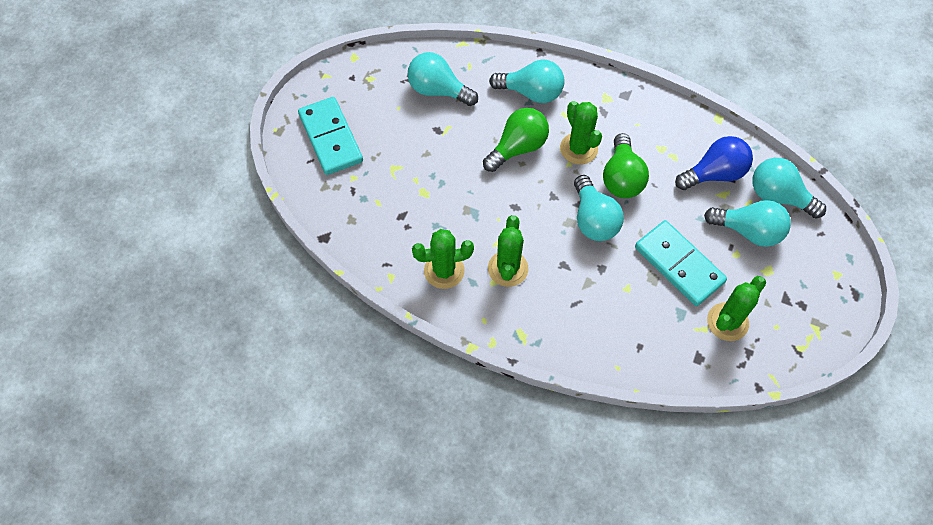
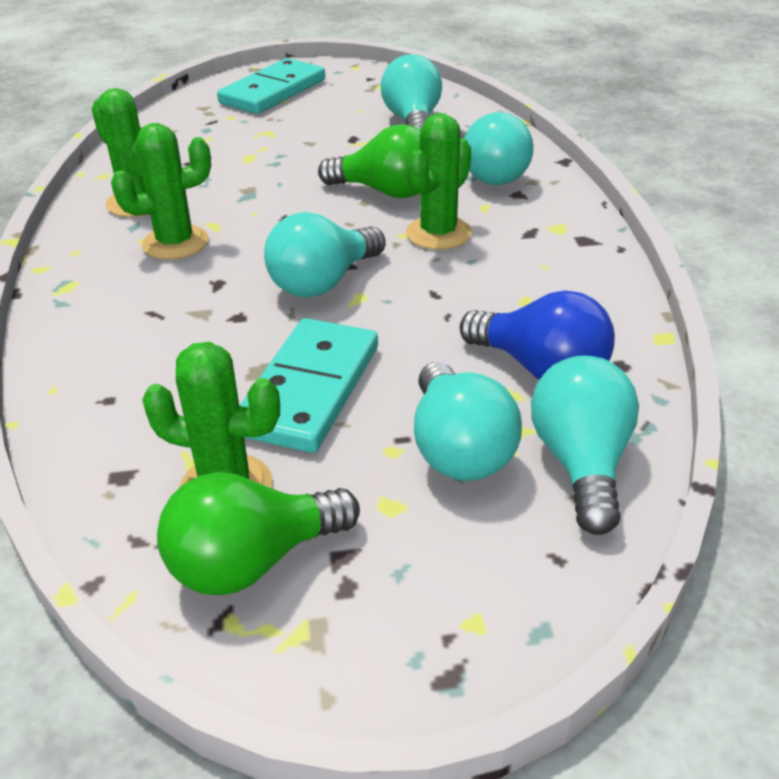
camera: 60 degrees right, 25 degrees down
green light bulb [603,133,649,198] -> green light bulb moved to [157,472,360,595]

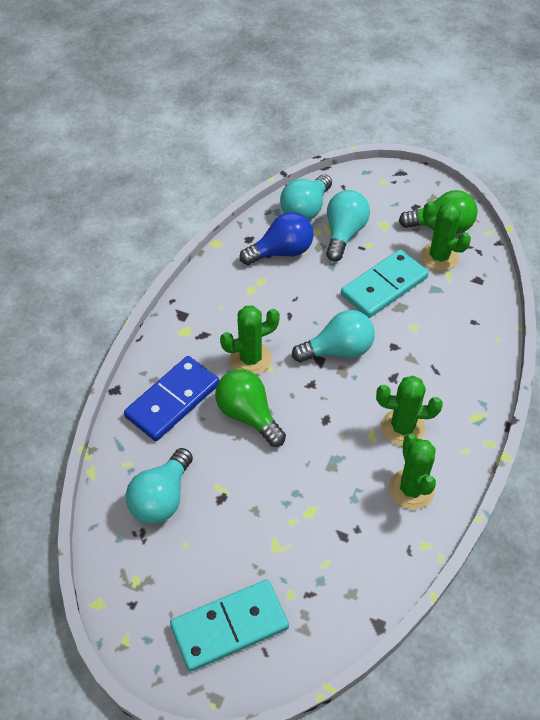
camera: 150 degrees left, 15 degrees up
turquoise light bulb [460,112,534,185] -> blue domino [124,356,219,441]
blue light bulb [460,290,615,380] -> blue light bulb turned 90 degrees clockwise [240,212,314,265]

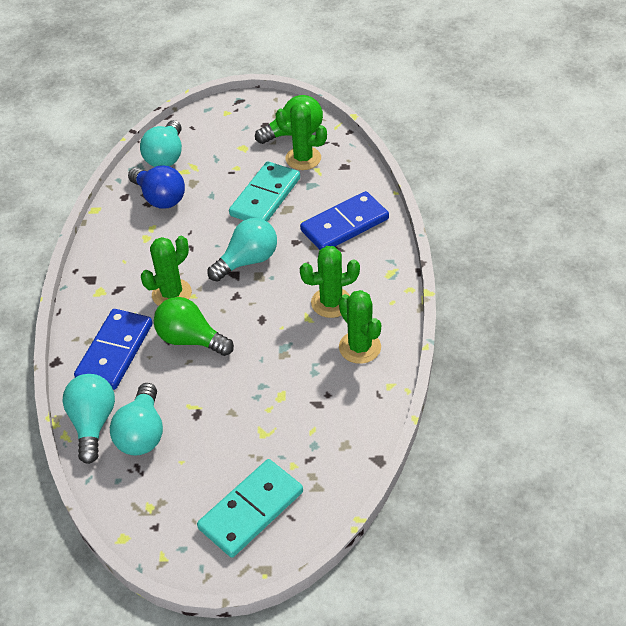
camera: 20 degrees left, 5 degrees down
blue light bulb [240,212,314,265] -> blue light bulb turned 90 degrees clockwise [128,166,185,209]
turquoise light bulb [326,190,370,261] -> turquoise light bulb moved to [62,374,115,464]
none -> blue domino [300,191,389,250]

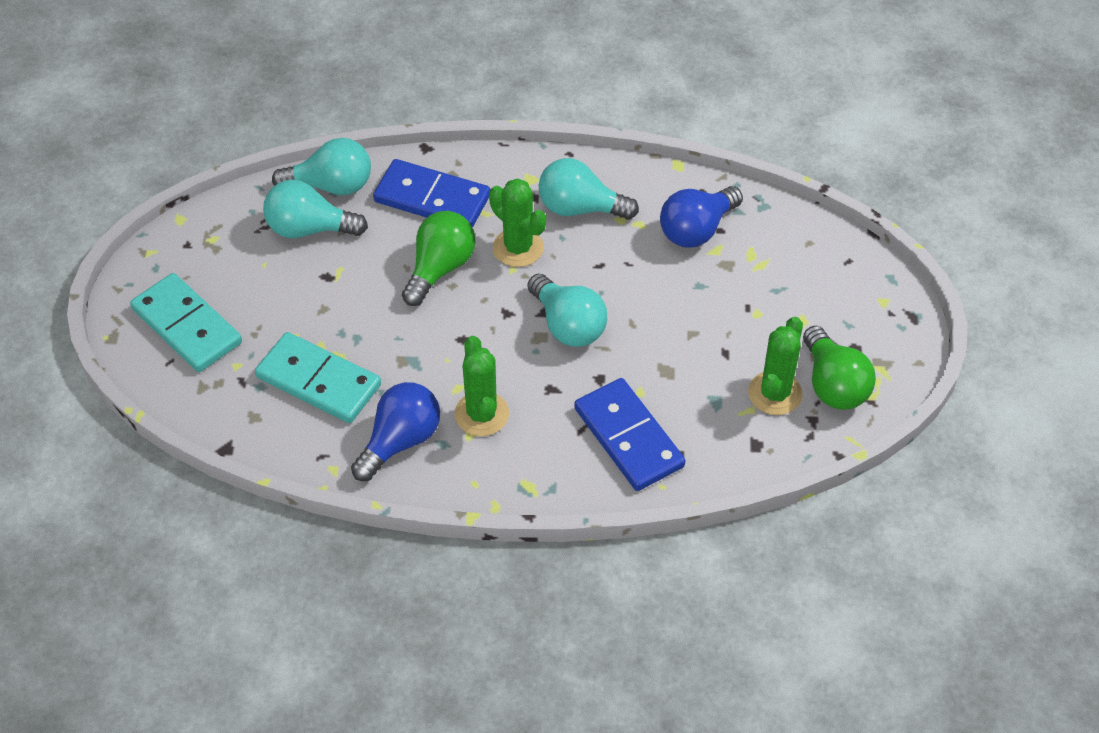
camera: 90 degrees right, 5 degrees up
turquoise light bulb [140,120,182,167] -> turquoise light bulb moved to [539,158,639,220]
turquoise domino [229,161,300,222] -> turquoise domino moved to [255,332,381,423]
green cactus [339,290,381,364] -> blue light bulb [351,382,440,481]

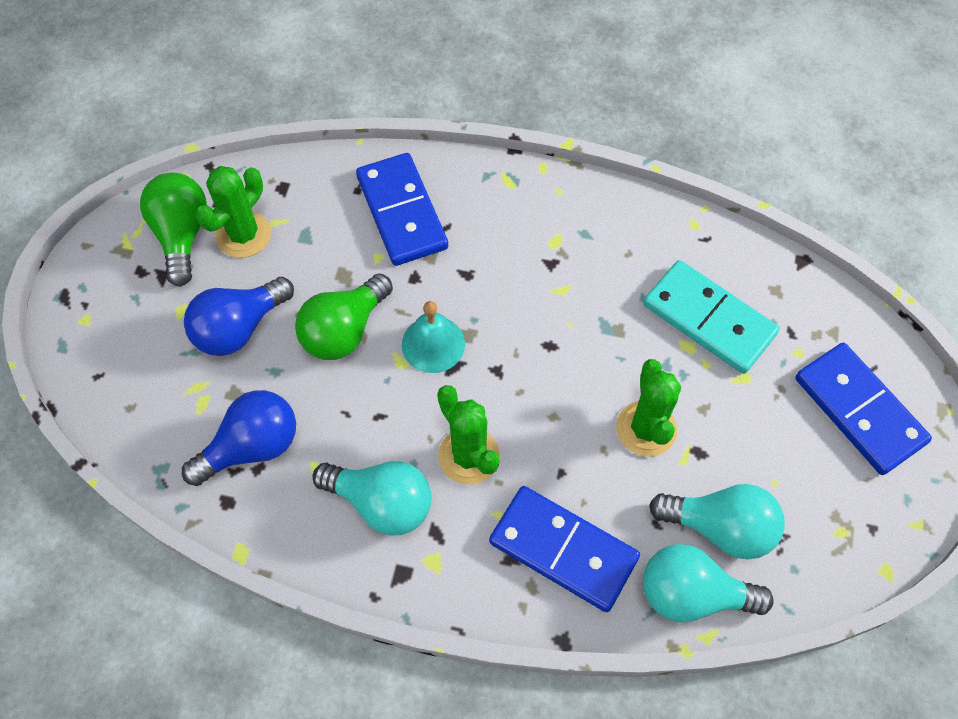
camera: 170 degrees left, 10 degrees up
turquoise domino [130,273,242,372] -> blue domino [795,343,932,475]
blue light bulb [351,382,440,481] -> blue light bulb moved to [184,277,294,356]
green light bulb [402,211,476,306] -> green light bulb moved to [295,273,393,360]
green cactus [454,336,509,436] -> green cactus moved to [616,359,681,457]
turquoise light bulb [528,274,607,347] -> turquoise bell [402,301,465,373]

